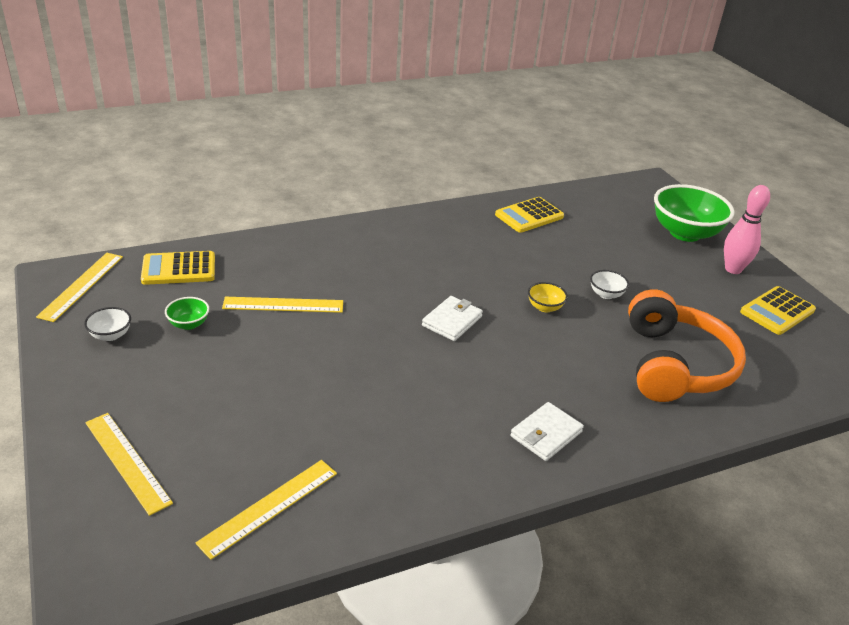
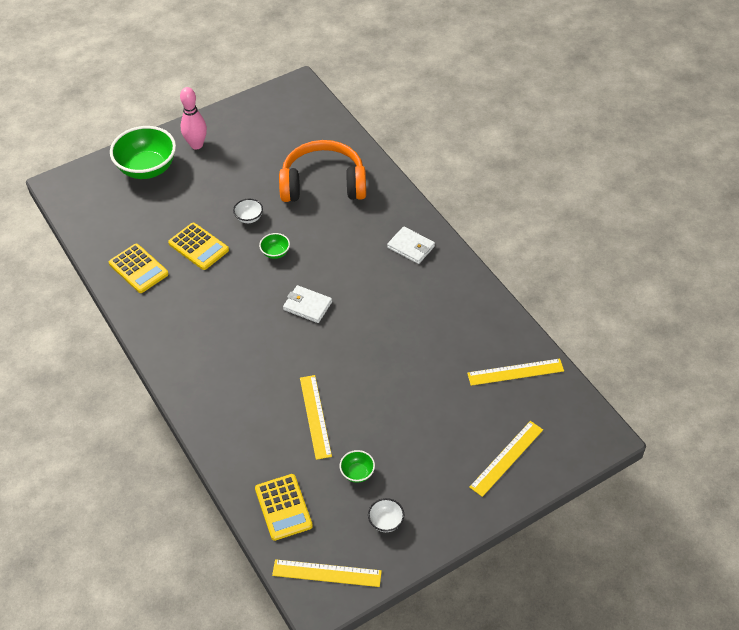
camera: 95 degrees left, 15 degrees up
yellow ruler [195,460,337,560] -> yellow ruler turned 45 degrees counterclockwise [467,359,564,386]
yellow bowl [528,282,568,312] -> green bowl [259,233,290,259]
yellow calculator [740,286,816,335] -> yellow calculator moved to [168,223,229,270]

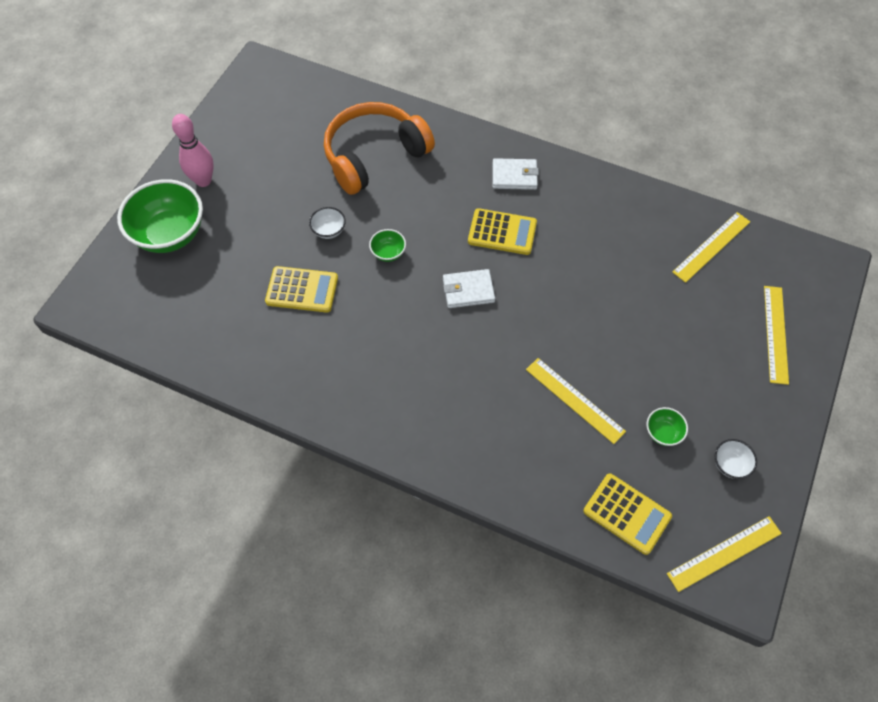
camera: 35 degrees left, 10 degrees up
yellow calculator [109,244,169,293] -> yellow calculator moved to [468,208,537,255]

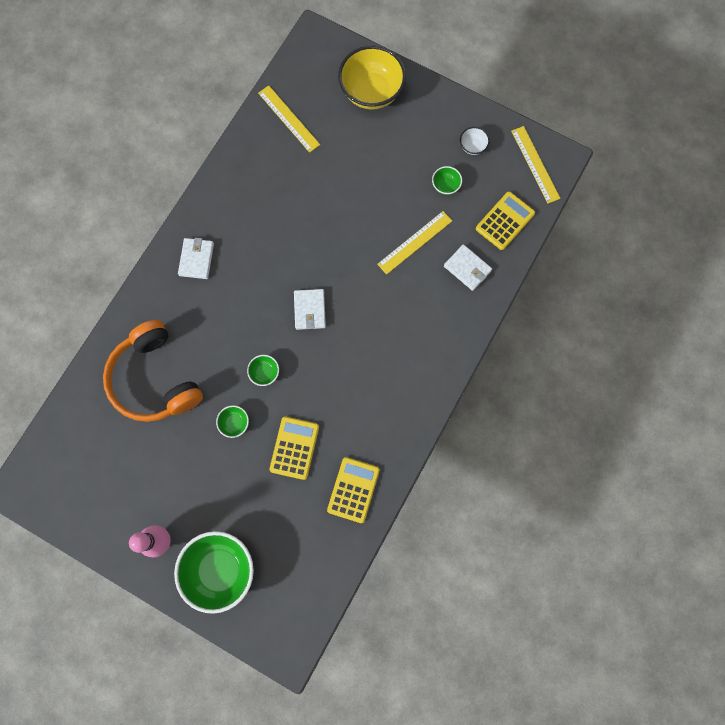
camera: 85 degrees left, 15 degrees up
white bowl [309,207,346,239] -> green bowl [216,405,249,438]
yellow calculator [468,208,537,255] -> yellow calculator moved to [327,457,380,523]
yellow ruler [764,286,789,385] -> yellow bowl [338,45,406,109]
none -> white wallet [444,244,492,291]

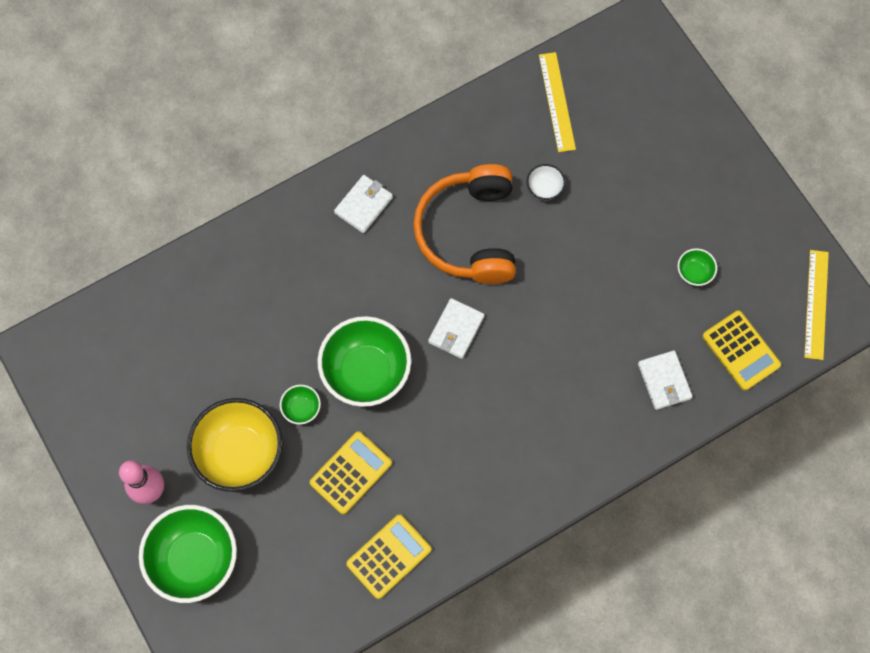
camera: 30 degrees right, 5 degrees down
orange headphones [103,320,203,422] -> orange headphones moved to [413,164,516,284]
green bowl [247,355,279,386] -> green bowl [317,316,411,407], size x2.27
yellow bowl [338,45,406,109] -> yellow bowl moved to [187,398,283,492]
yellow ruler [377,211,452,275] -> none
white bowl [460,127,490,155] -> white bowl moved to [527,164,566,200]
yellow calculator [476,192,535,250] -> yellow calculator turned 75 degrees clockwise [702,311,781,391]

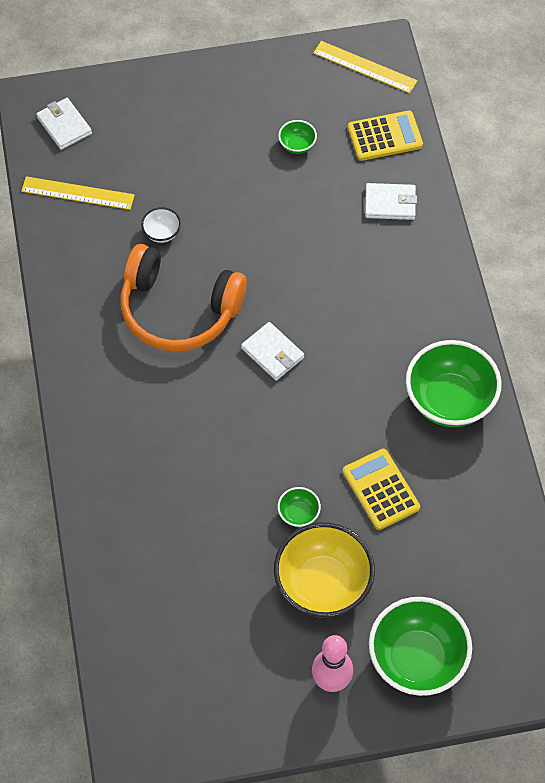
camera: 70 degrees left, 10 degrees down
green bowl [317,316,411,407] -> green bowl moved to [406,340,502,427]
white wallet [334,175,393,233] -> white wallet moved to [36,98,92,150]
yellow calculator [346,514,431,599] -> none

